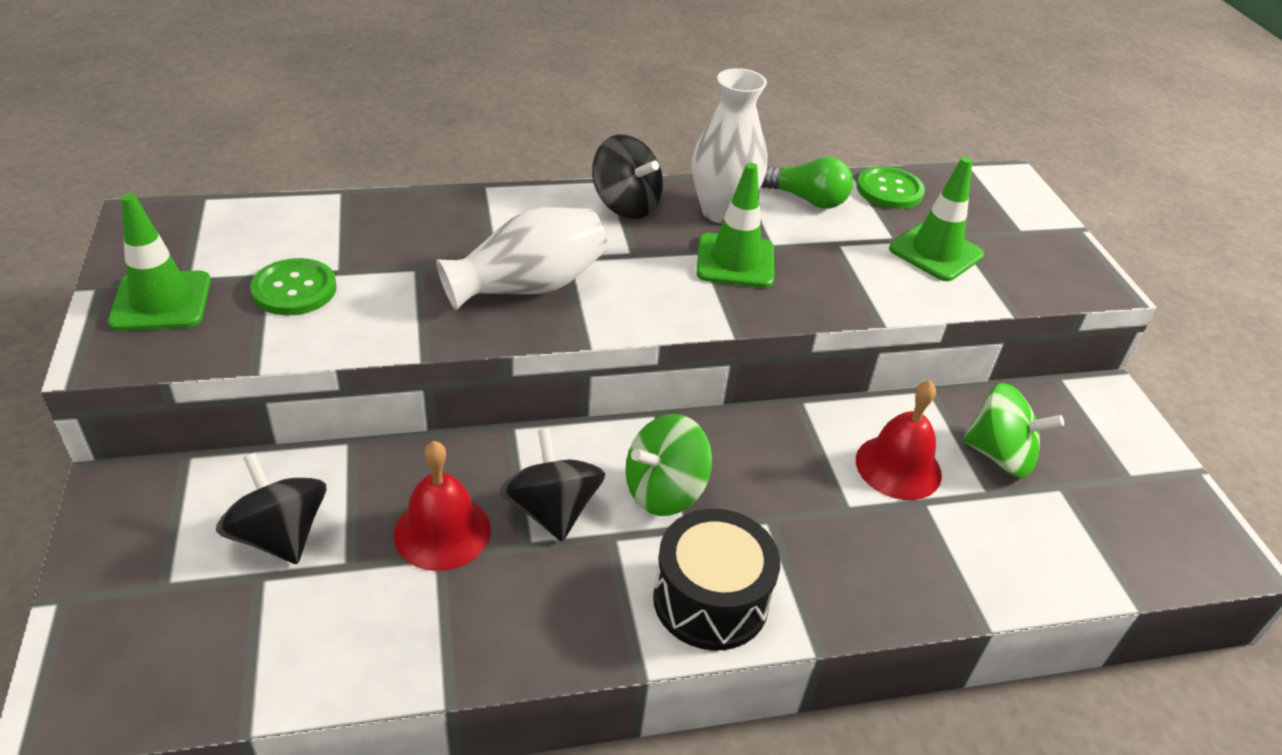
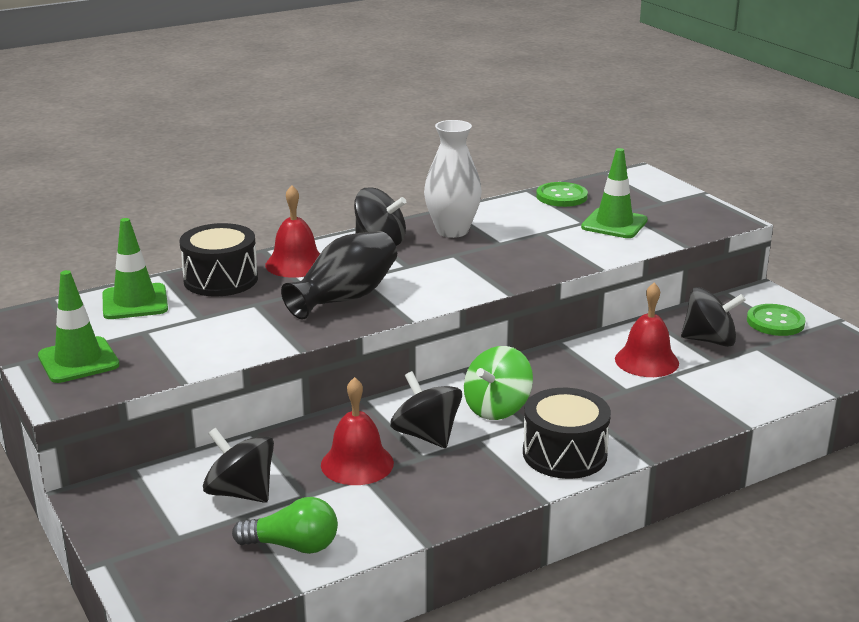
camera: 15 degrees left, 15 degrees down
green button [250,258,337,316] -> green button moved to [747,304,806,336]
white vase [436,207,607,310] -> black vase [281,231,397,320]
green traffic cone [696,163,774,288] -> green traffic cone moved to [102,218,168,319]
green light bulb [761,157,853,209] -> green light bulb moved to [232,497,338,554]
green spinning top [963,383,1064,478] -> black spinning top [681,287,746,347]
none -> black drum [180,223,258,296]
none -> red bell [265,185,320,278]

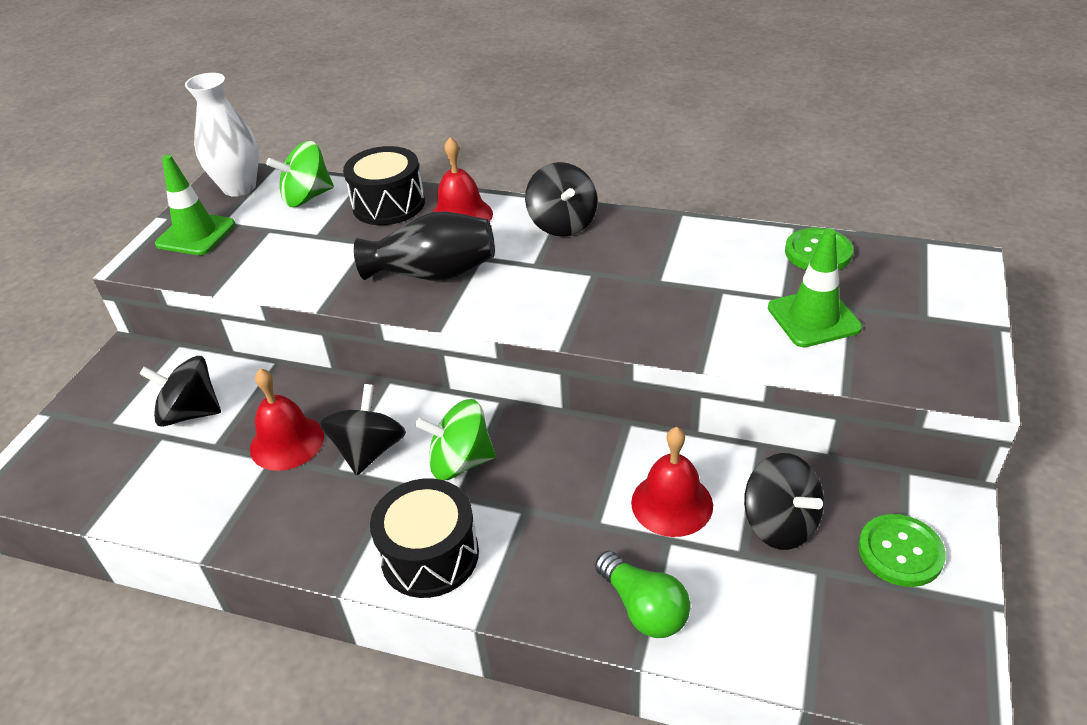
camera: 50 degrees right, 15 degrees up
green traffic cone [102,218,168,319] -> green spinning top [266,141,334,207]
black spinning top [203,428,274,503] -> black spinning top turned 75 degrees counterclockwise [139,356,221,427]
green light bulb [232,497,338,554] -> green light bulb moved to [595,551,690,638]
white vase [424,120,482,238] -> white vase moved to [185,73,259,197]

